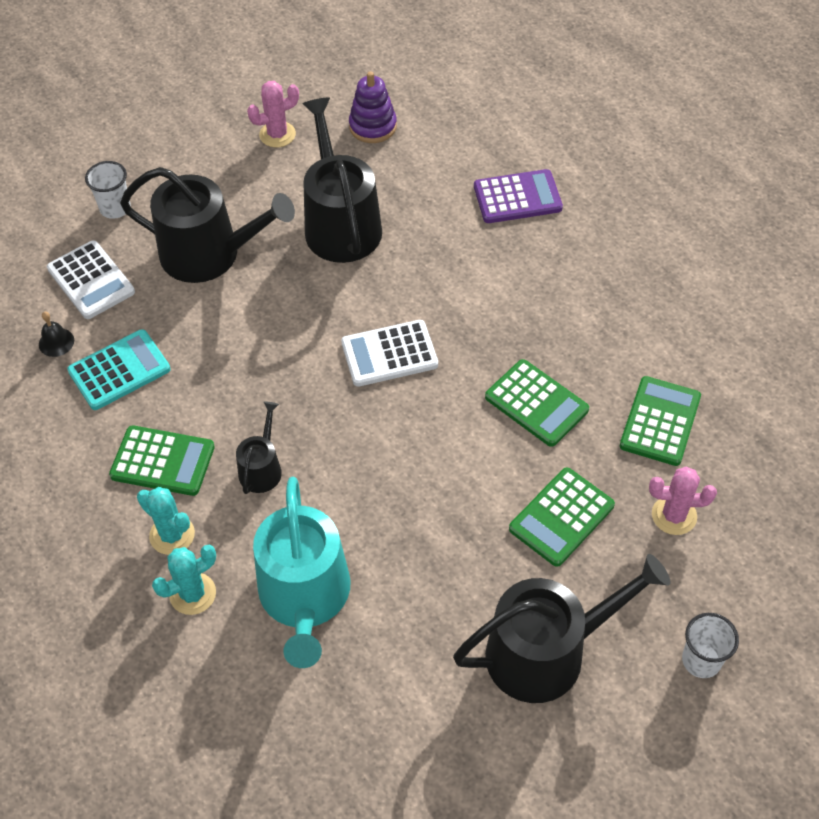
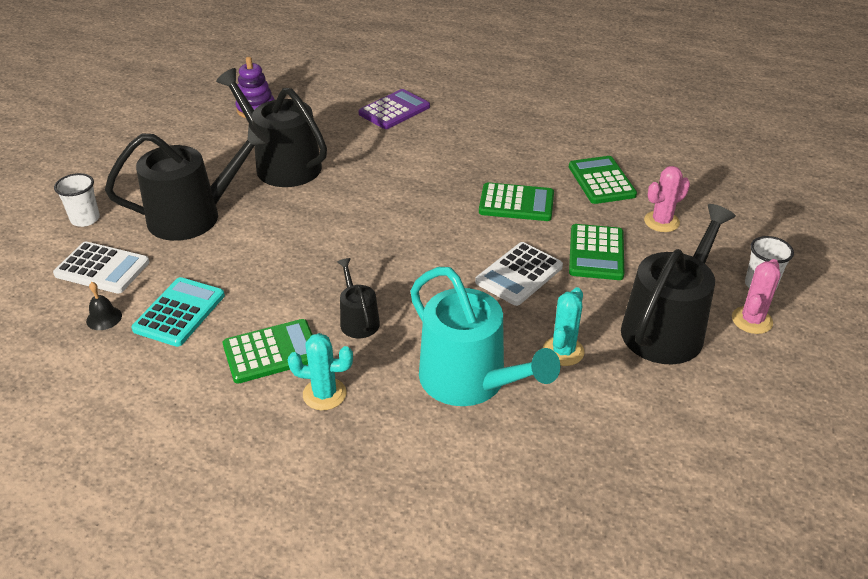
camera: 35 degrees left, 15 degrees down
turquoise cactus [152,545,216,615] -> turquoise cactus moved to [543,287,585,366]
pink cactus [247,81,299,147] -> pink cactus moved to [732,259,780,334]
white calculator [341,320,438,387] -> white calculator moved to [475,242,563,306]

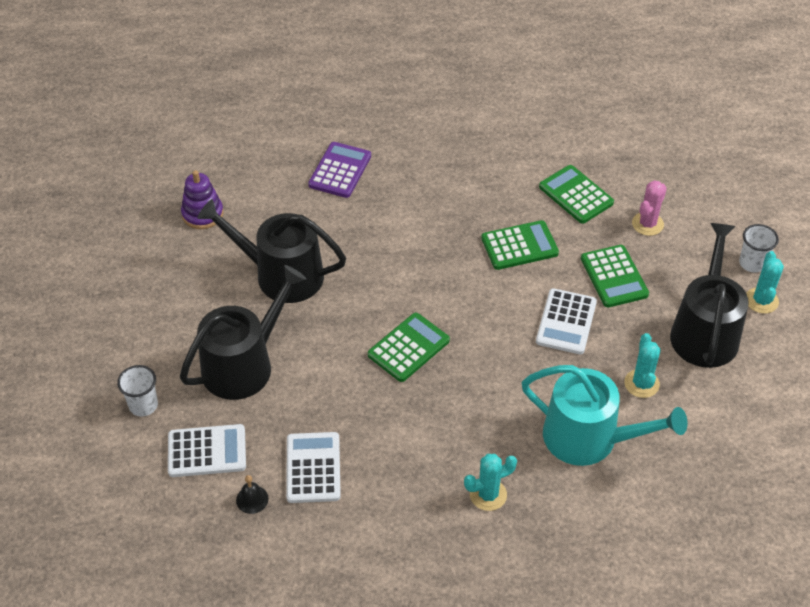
camera: 25 degrees left, 10 degrees up
turquoise calculator [131,277,225,347] -> white calculator [286,432,341,503]
green calculator [223,319,313,383] -> green calculator moved to [368,313,450,382]
black watering can [337,258,380,338] -> none
pink cactus [732,259,780,334] -> turquoise cactus [746,251,784,313]

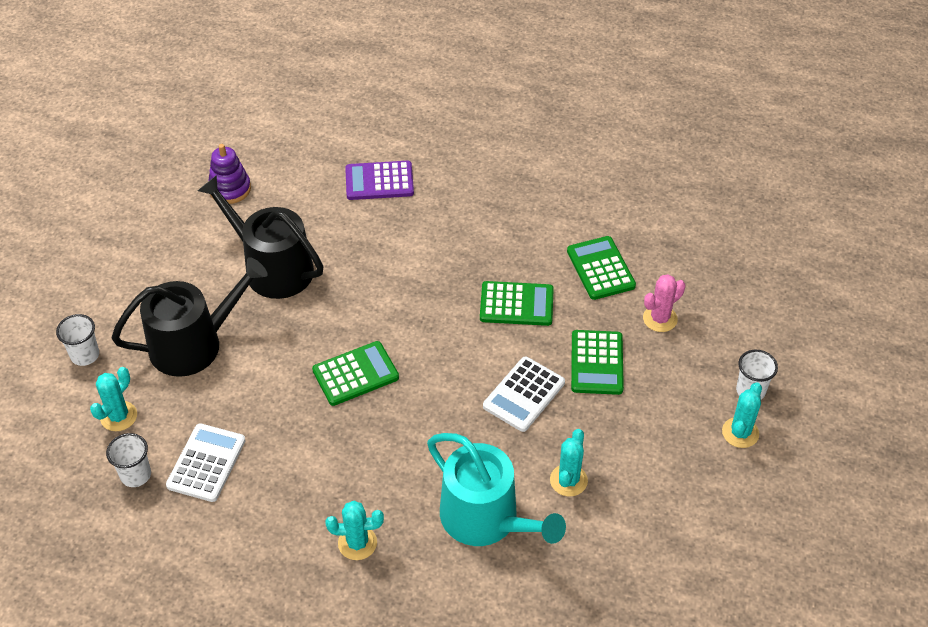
camera: 20 degrees right, 0 degrees up
white calculator [168,424,246,477] -> turquoise cactus [90,367,137,431]
black bell [236,475,269,514] -> white cup [106,433,151,487]
purple calculator [308,142,371,198] -> purple calculator turned 135 degrees counterclockwise [345,161,414,200]
black watering can [670,223,749,368] -> none

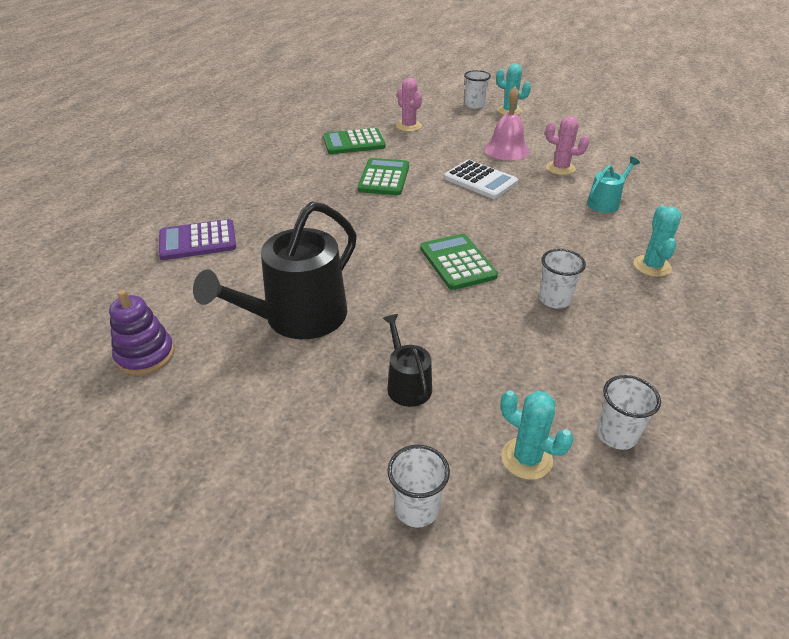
camera: 85 degrees left, 10 degrees down
black watering can [111,257,268,377] -> black watering can [383,314,432,407], size x0.49
white calculator [166,423,246,502] -> none
purple calculator [345,161,414,200] -> purple calculator turned 75 degrees clockwise [158,219,236,260]
turquoise watering can [427,433,566,546] -> turquoise watering can [587,157,640,213], size x0.49
turquoise cactus [550,429,588,497] -> pink cactus [545,116,589,175]
green calculator [571,330,624,395] -> none
none -> pink bell [484,86,530,160]
none -> white cup [539,249,586,308]

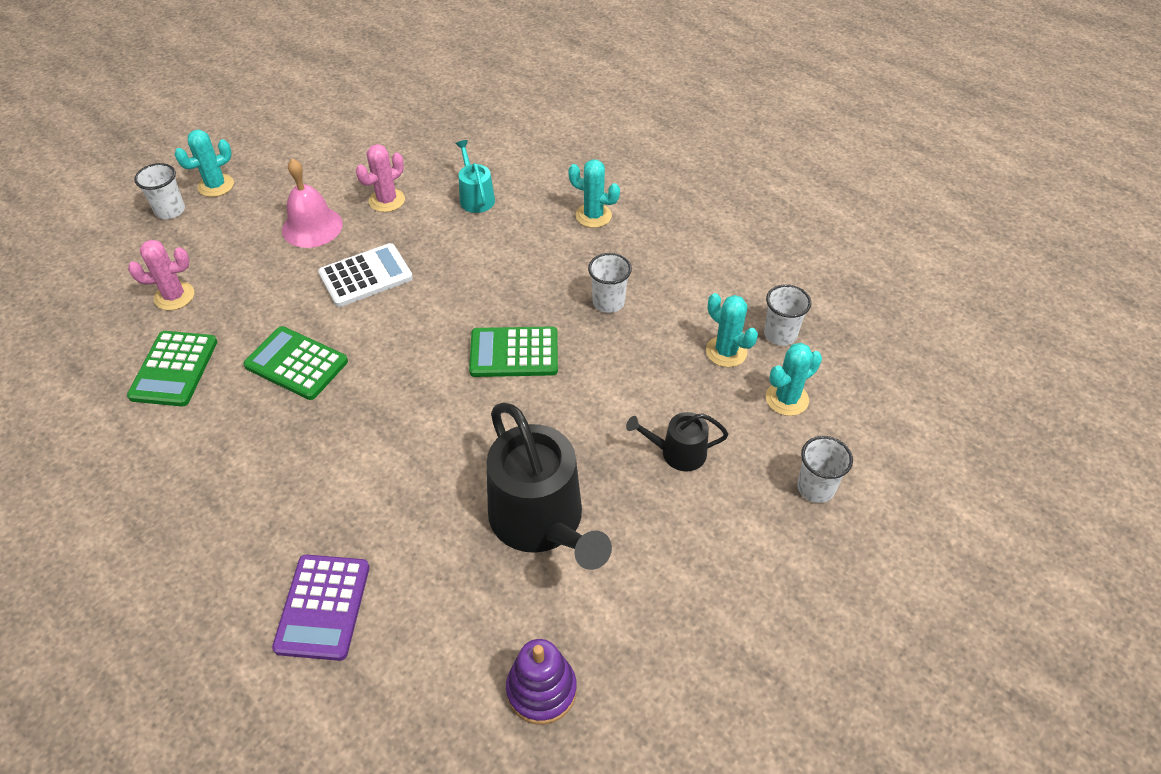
camera: 70 degrees left, 10 degrees up
none -> turquoise cactus [706,293,758,367]

